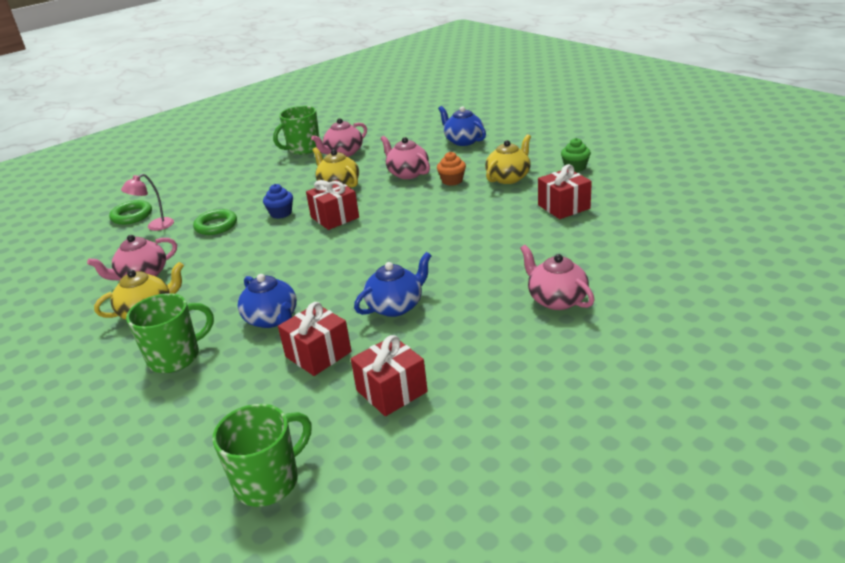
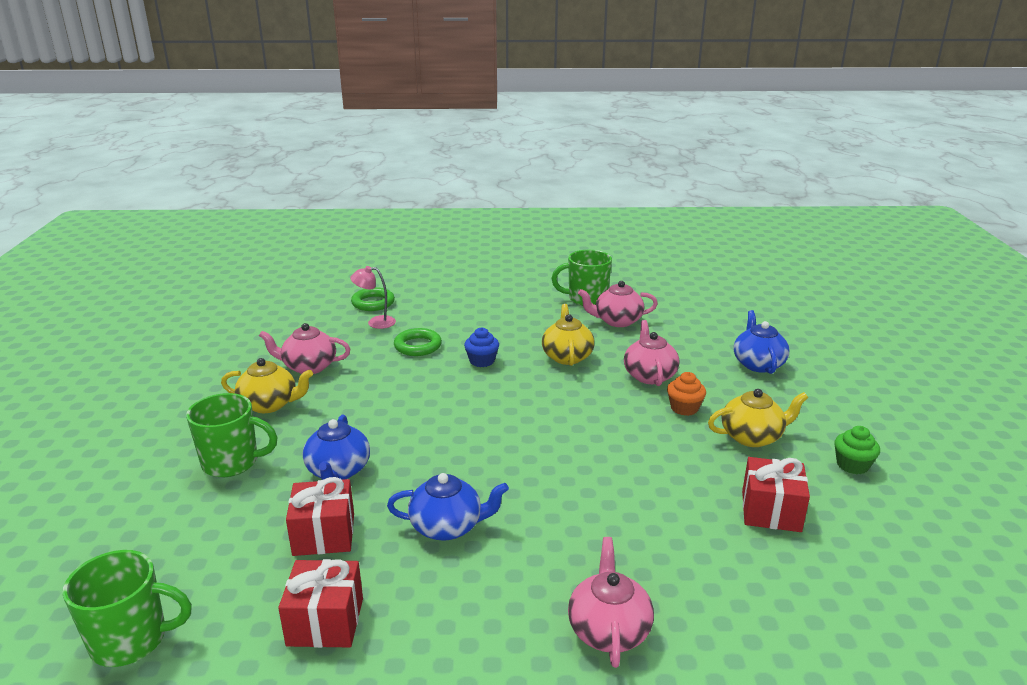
camera: 35 degrees right, 5 degrees down
red gift [306,180,359,230] -> none

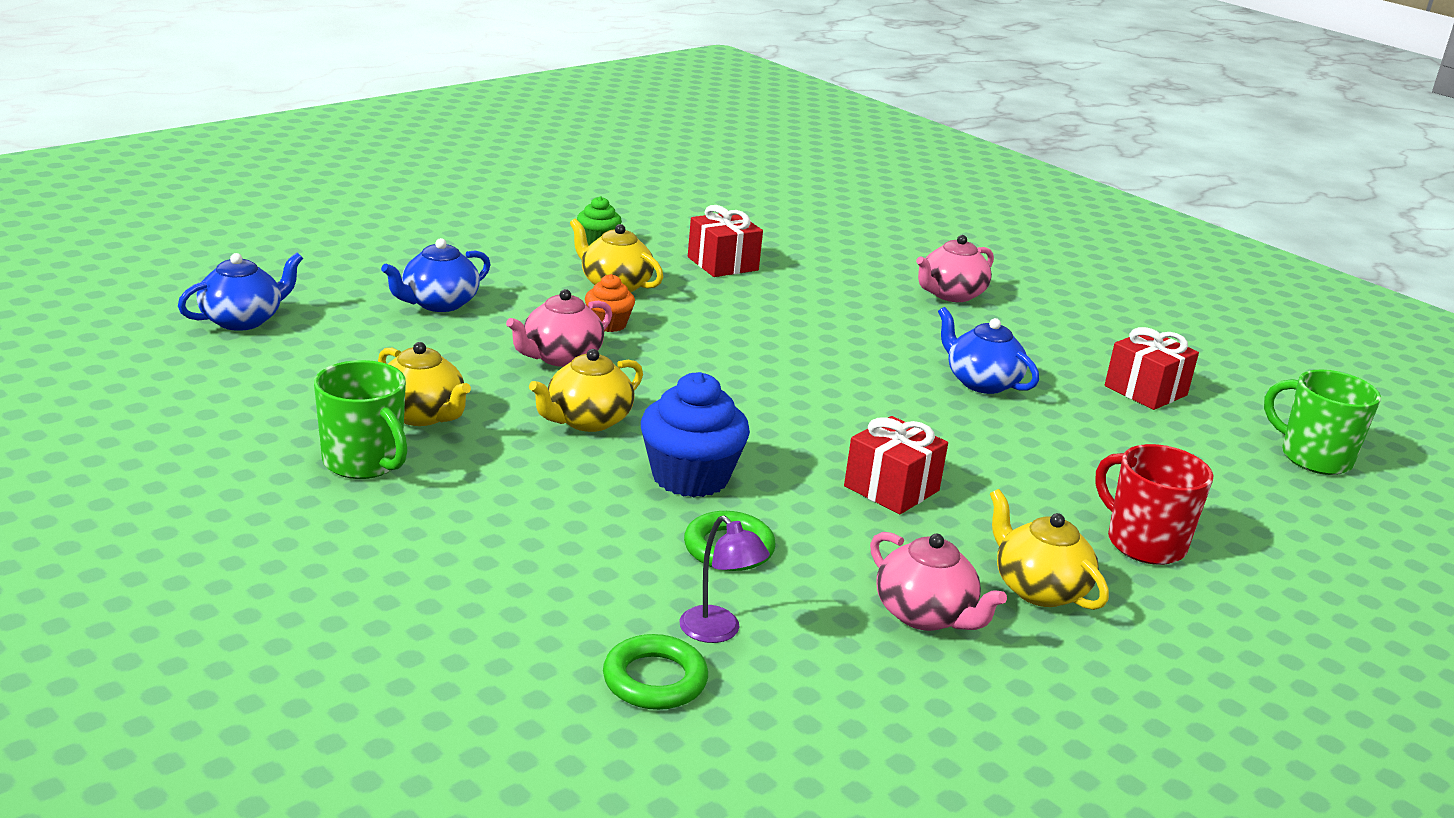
camera: 135 degrees left, 0 degrees up
green mug [186,393,277,477] -> red mug [1095,444,1213,565]
red gift [286,477,354,556] -> red gift moved to [844,416,948,514]
blue teapot [303,415,370,480] -> blue teapot moved to [178,253,303,331]
pink lamp [350,266,396,329] -> purple lamp [679,515,770,643]
blue cupcake [464,327,499,367] -> blue cupcake [641,372,750,497], size x1.80
pink teapot [578,281,658,327] -> yellow teapot [378,342,471,426]

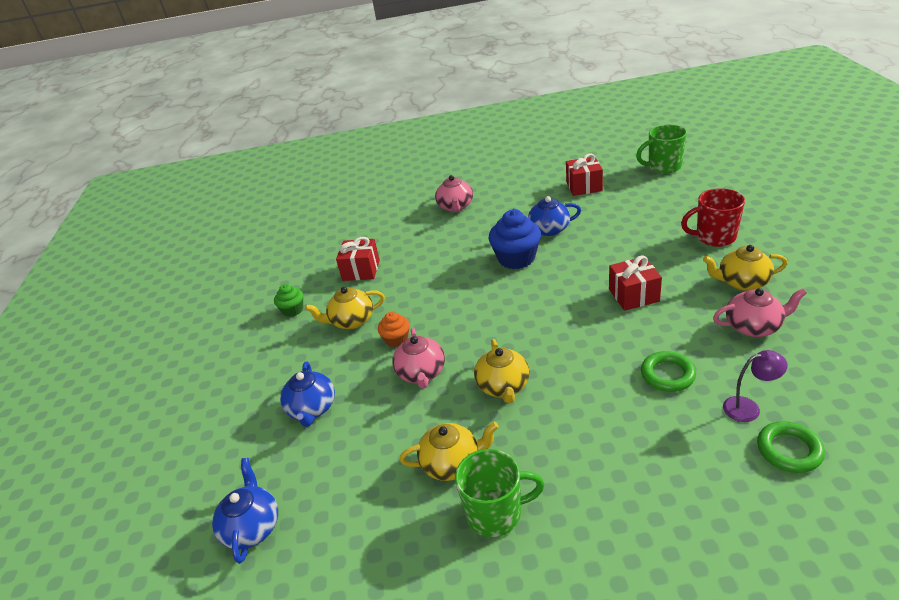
camera: 45 degrees left, 10 degrees up
blue cupcake [641,372,750,497] -> blue cupcake moved to [488,210,541,269]

